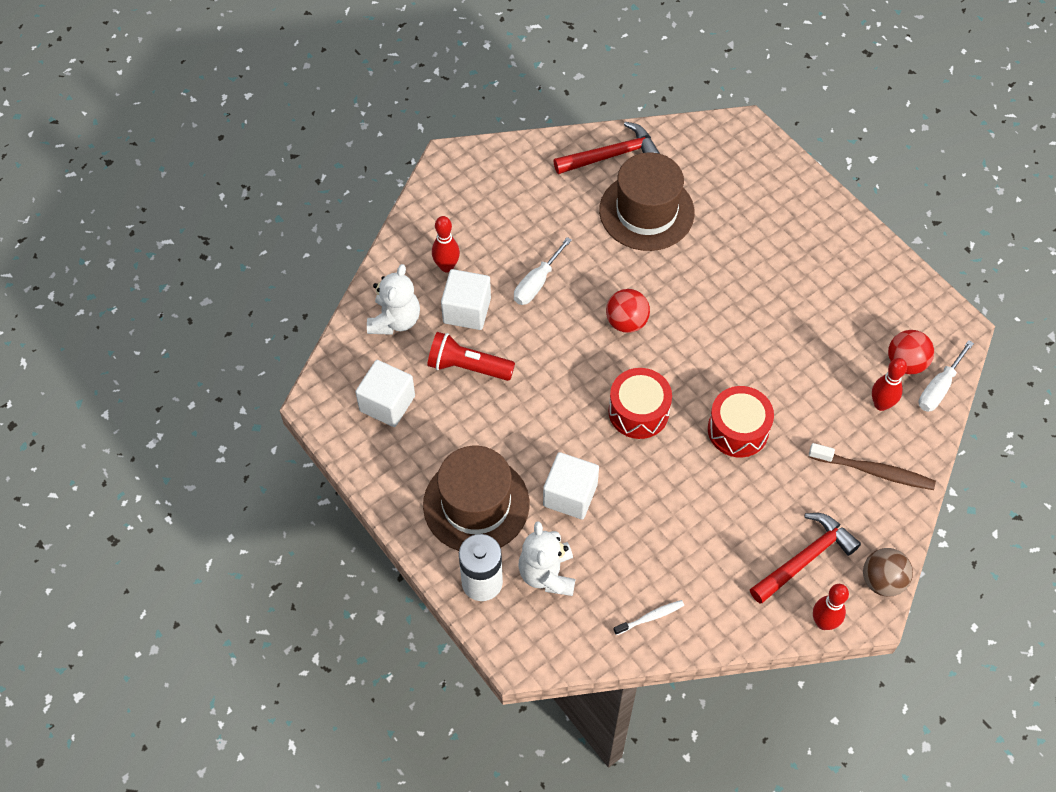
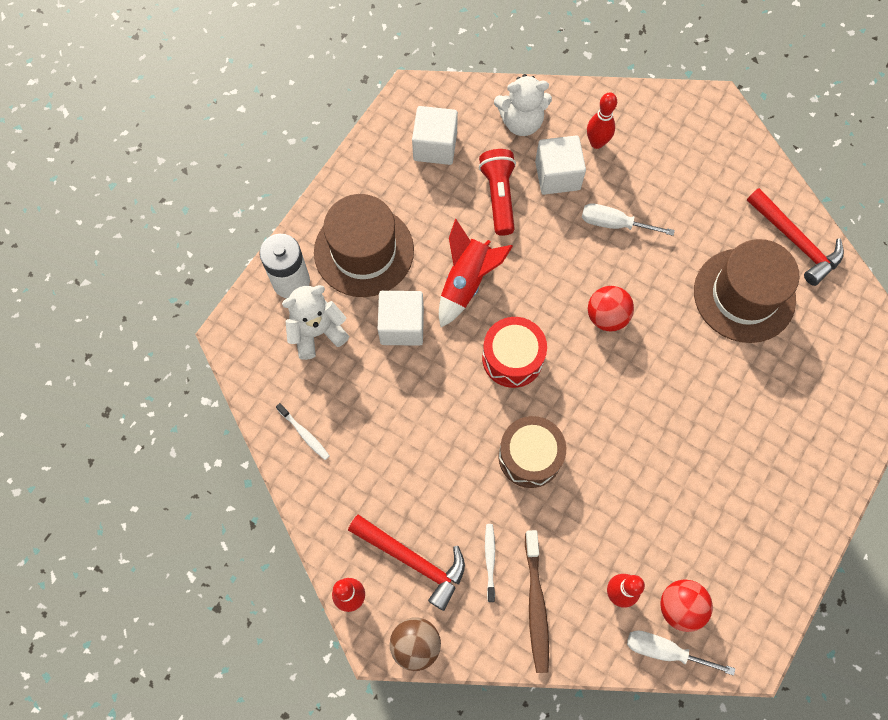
camera: 70 degrees right, 10 degrees up
red drum [708,386,774,458] -> brown drum [498,416,566,488]
none -> red rocket [439,219,513,327]
none -> white toothbrush [485,524,495,602]

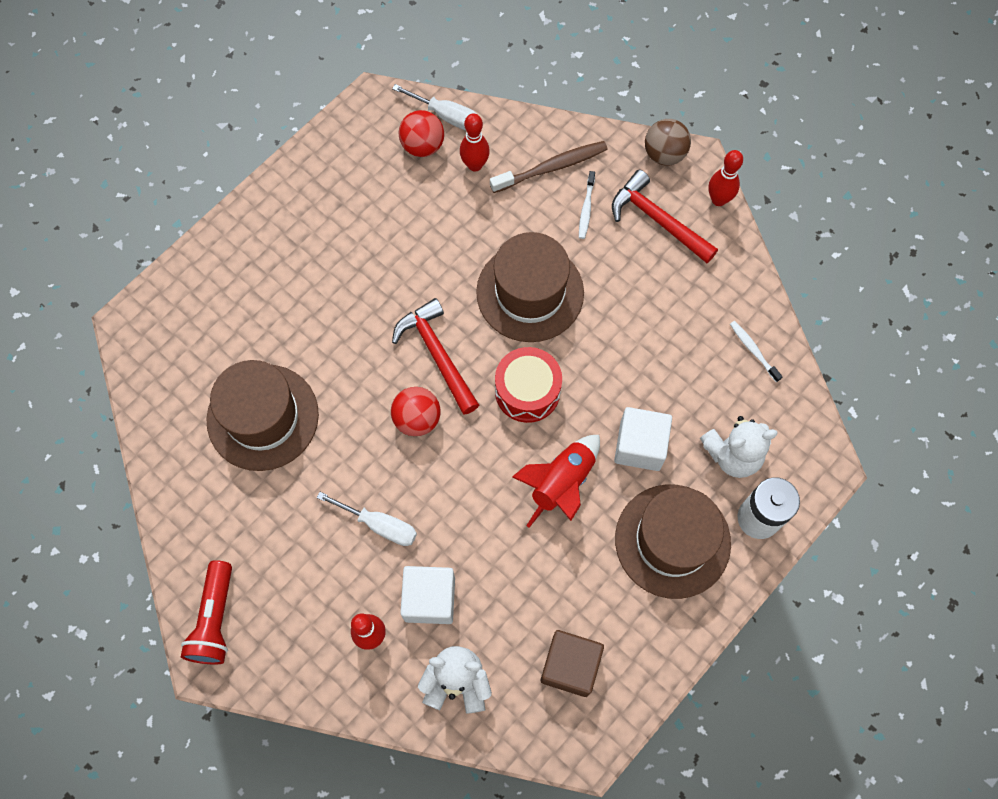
camera: 170 degrees left, 0 degrees up
white cube [412,106,458,165] -> brown cube [541,630,604,697]
red flashlight [479,149,516,236] -> red flashlight moved to [181,560,232,665]
brown drum [498,416,566,488] -> brown hat [476,232,584,342]
brown toothbrush [525,530,549,673] -> brown toothbrush turned 60 degrees clockwise [490,141,608,193]
red hammer [747,188,844,286] -> red hammer moved to [392,298,479,415]

